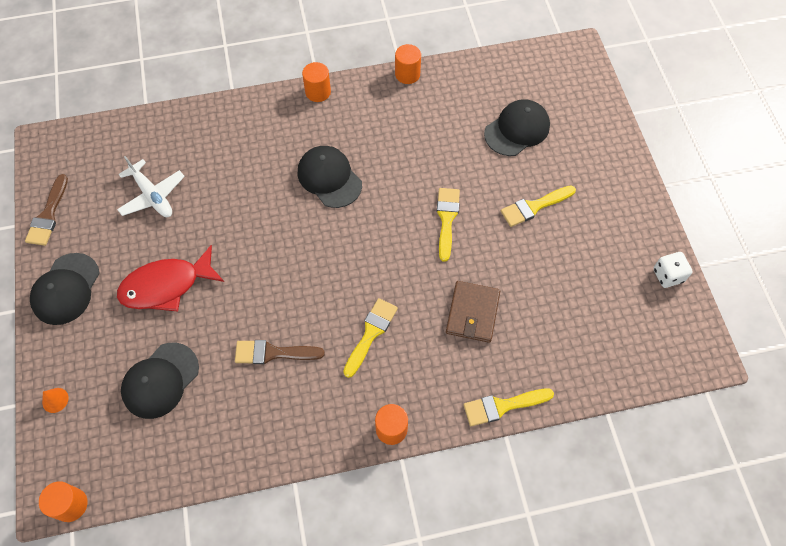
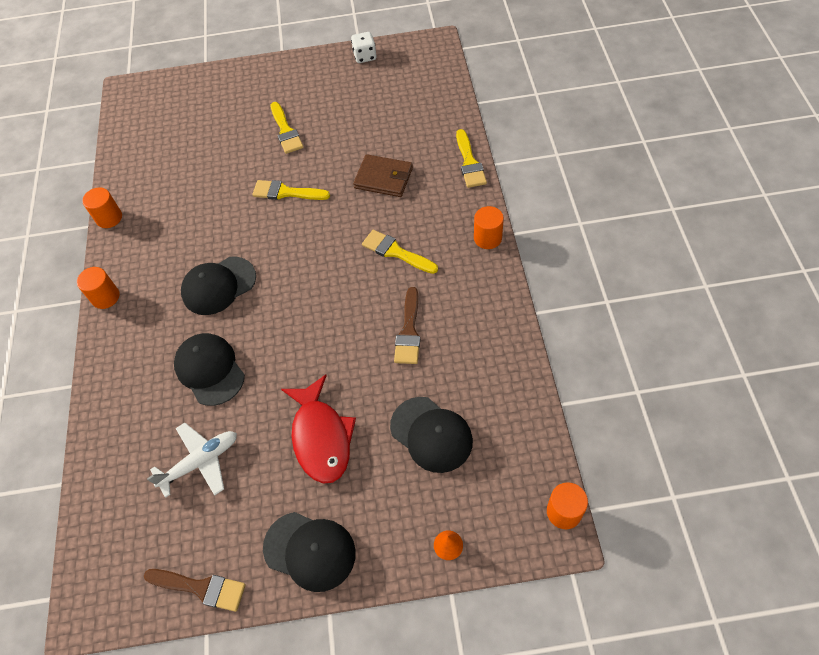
camera: 80 degrees left, 5 degrees down
black cap [484,99,550,156] -> black cap moved to [174,333,245,406]

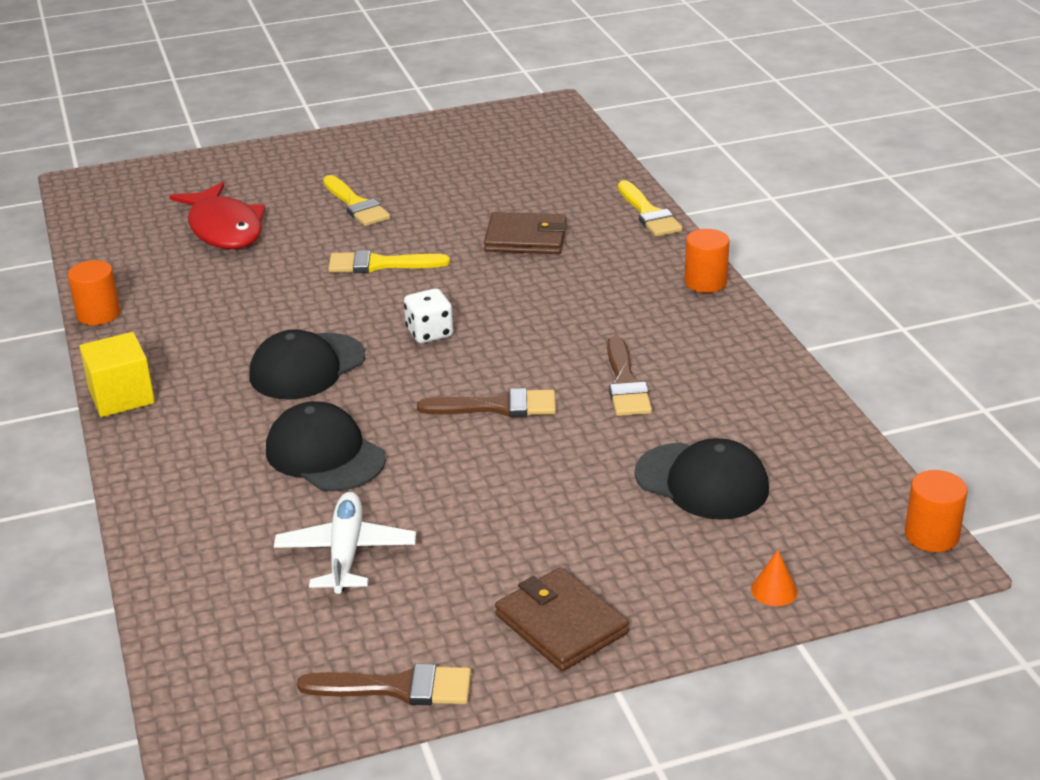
camera: 15 degrees left, 25 degrees down
orange cylinder [77,267,119,309] -> yellow cube [80,332,155,417]
white plane [147,423,237,498] -> white plane turned 45 degrees counterclockwise [274,492,416,594]
black cap [263,512,356,592] -> brown wallet [495,567,629,671]
red fish [281,374,356,484] -> red fish moved to [169,182,265,249]
white dice [351,32,376,63] -> white dice moved to [404,288,453,343]
yellow brush [362,230,438,274] -> none
none -> brown brush [417,388,556,417]

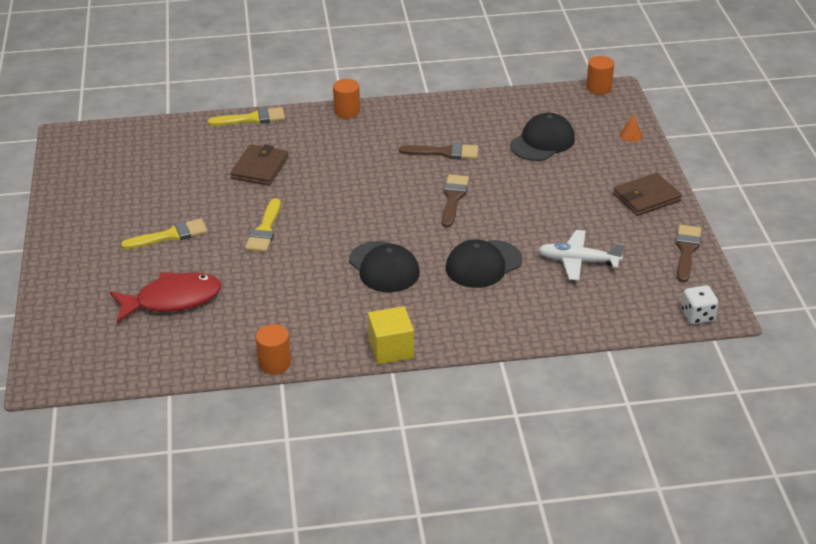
camera: 80 degrees left, 5 degrees up
white dice [404,288,453,343] -> white dice moved to [681,285,719,324]

